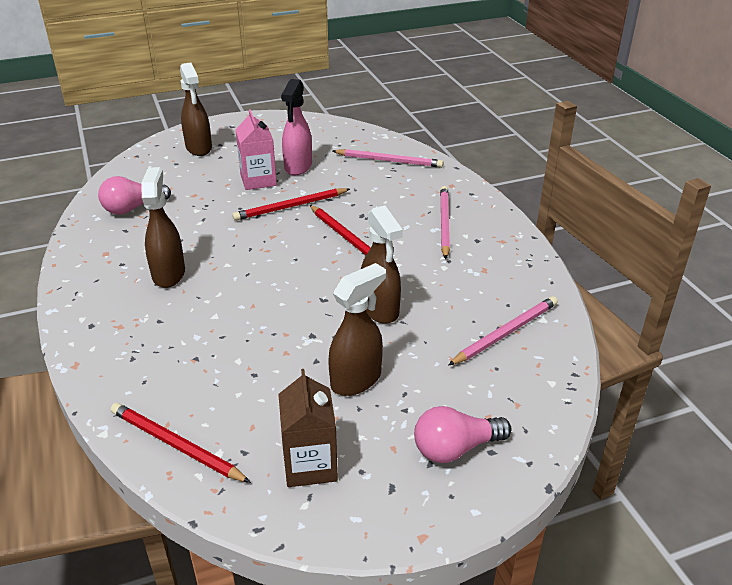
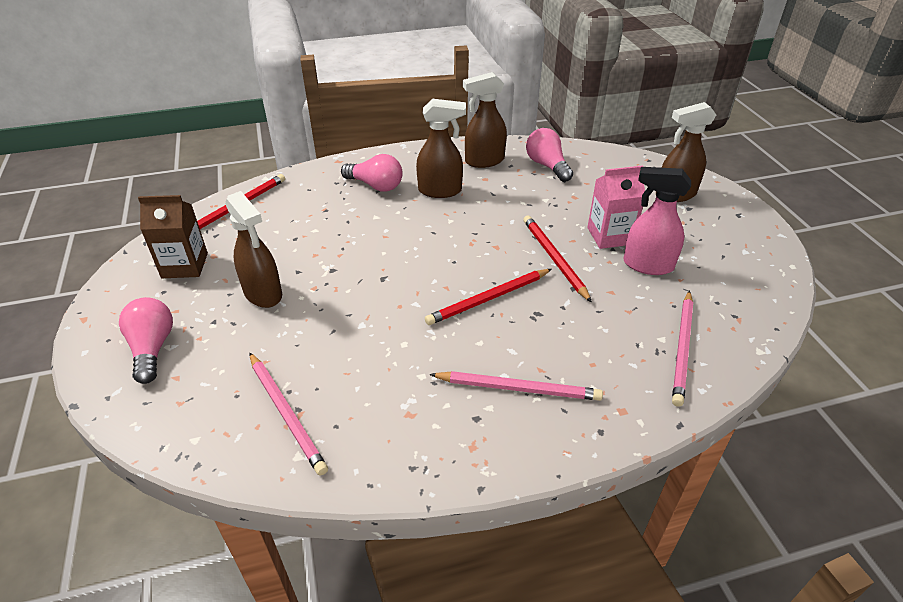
camera: 95 degrees right, 5 degrees up
brown spray bottle [361,205,403,324] -> brown spray bottle moved to [463,72,507,168]
none -> pink light bulb [341,154,403,192]

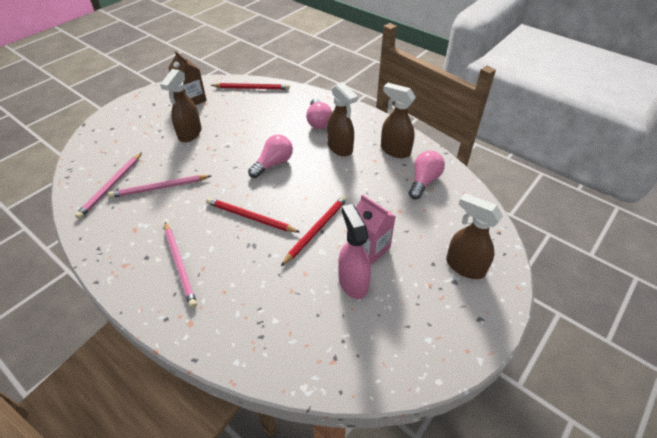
camera: 55 degrees right, 5 degrees up
pink light bulb [119,297,173,384] -> pink light bulb moved to [248,135,293,178]
pink pencil [672,290,693,407] -> pink pencil moved to [108,175,211,198]

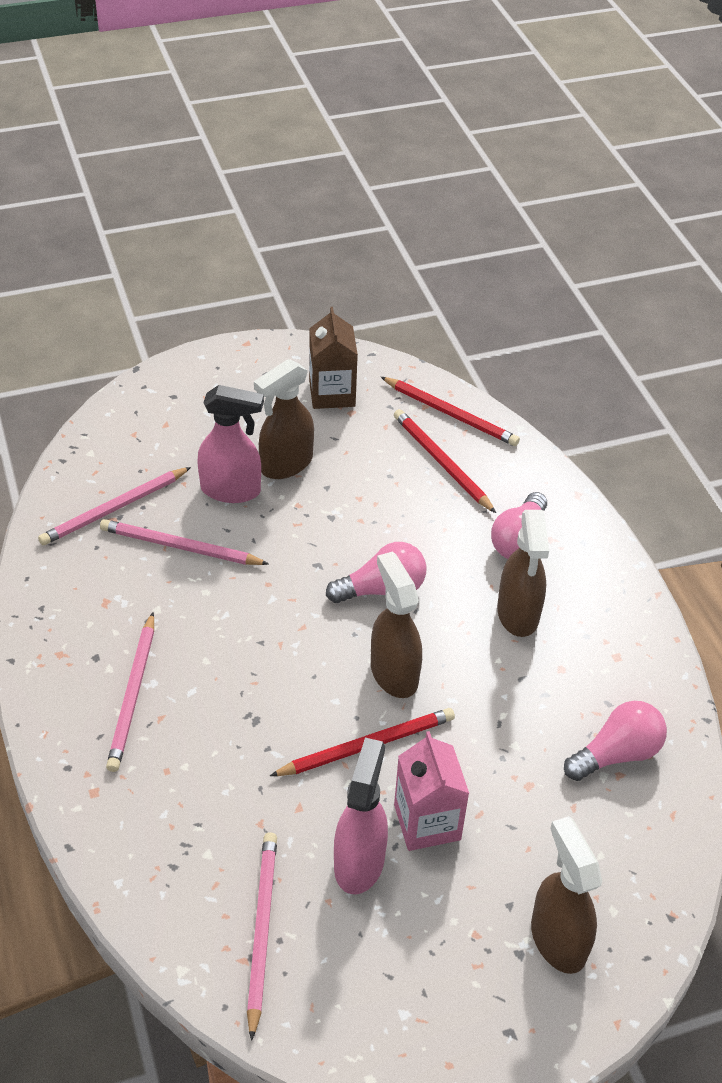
camera: 30 degrees right, 0 degrees up
red pencil [206,198,300,233] -> red pencil moved to [394,409,496,513]
brown spray bottle [381,83,416,158] -> brown spray bottle moved to [371,551,422,698]
none -> pink spray bottle [197,385,264,503]
none -> pink pencil [247,832,277,1041]

